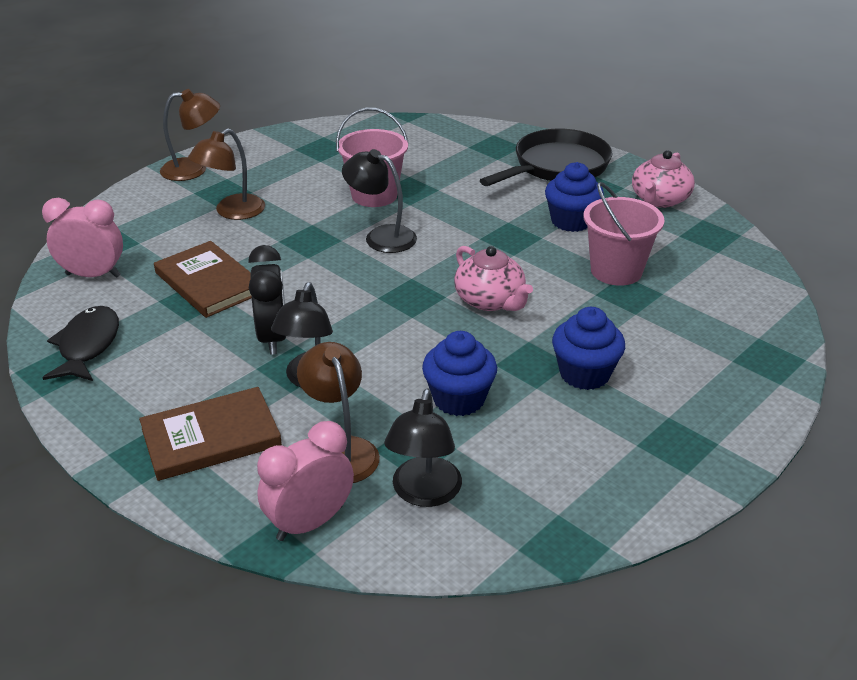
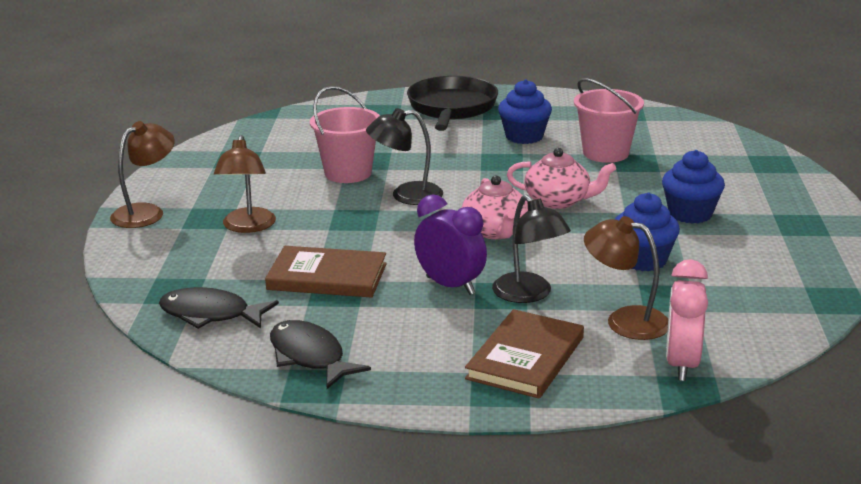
camera: 40 degrees left, 10 degrees down
pink clock [42,198,123,278] -> black fish [159,287,279,329]
black clock [248,245,286,355] -> purple clock [414,194,487,295]
black lamp [384,388,462,507] -> none
pink teapot [632,150,695,208] -> pink teapot moved to [462,176,528,239]

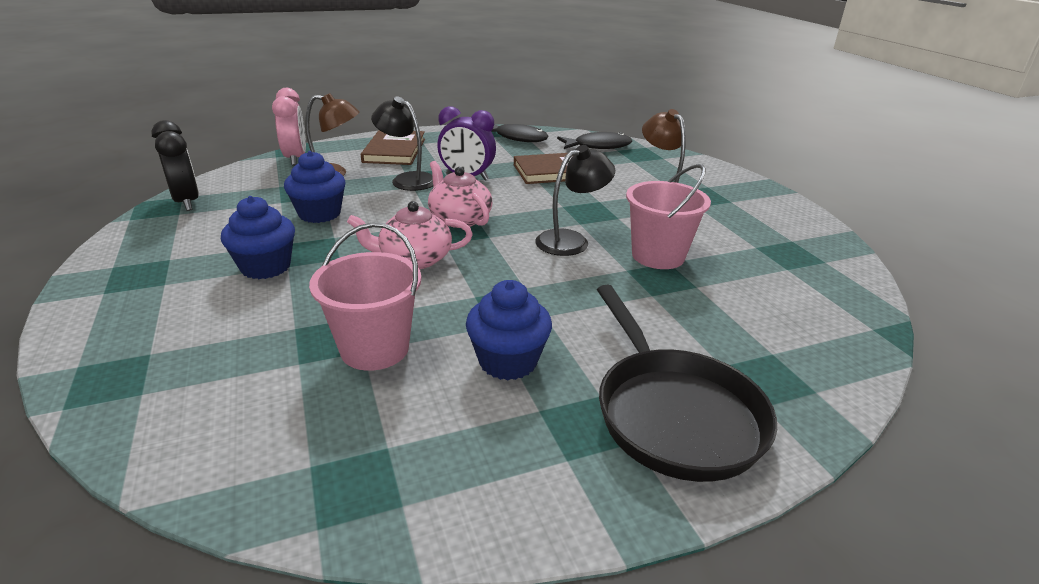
camera: 155 degrees right, 5 degrees up
brown lamp [110,121,175,228] -> none
none -> black clock [151,120,199,211]

